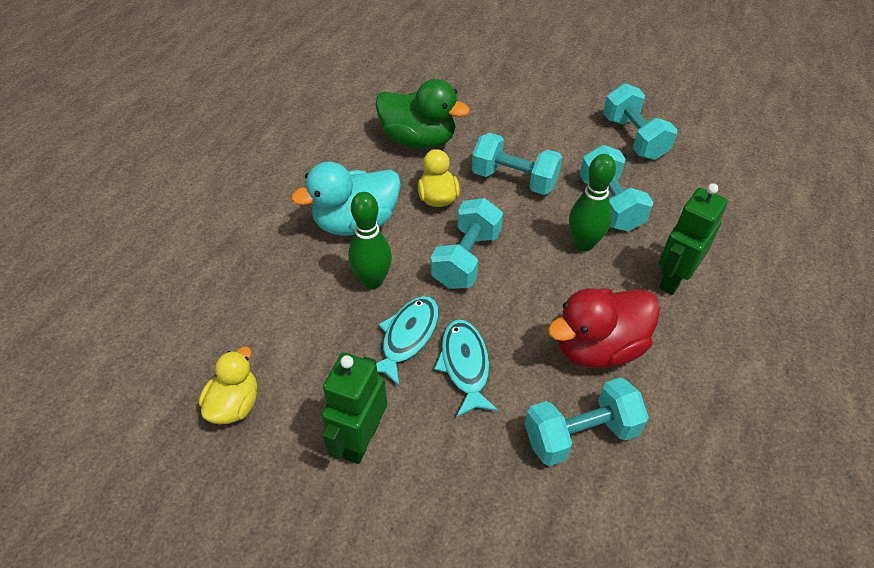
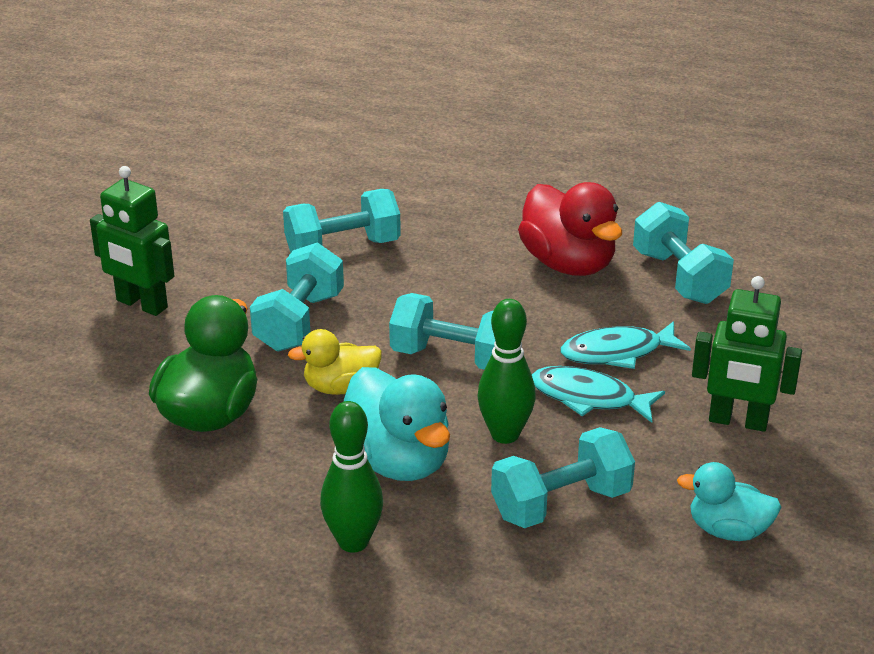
camera: 95 degrees left, 15 degrees down
yellow duck [199,347,257,424] -> turquoise duck [677,462,781,541]
green bowling pin [569,154,616,251] -> green bowling pin moved to [320,401,383,553]
turquoise dumbbell [603,83,677,160] -> turquoise dumbbell moved to [491,427,635,528]
green robot [659,183,728,295] -> green robot moved to [90,166,174,316]

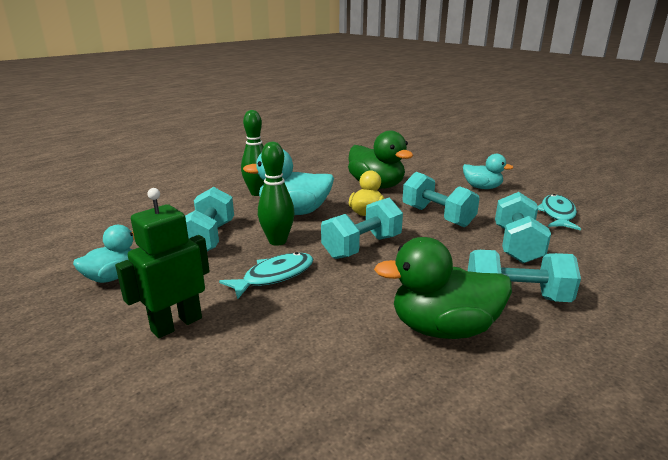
camera: 120 degrees right, 10 degrees down
green robot [90,166,174,316] -> turquoise duck [463,154,514,189]
red duck [518,182,622,276] -> green duck [374,237,512,339]
turquoise fish [560,321,691,369] -> turquoise fish moved to [538,194,581,230]
turquoise dumbbell [633,202,734,304] -> turquoise dumbbell moved to [468,250,581,302]

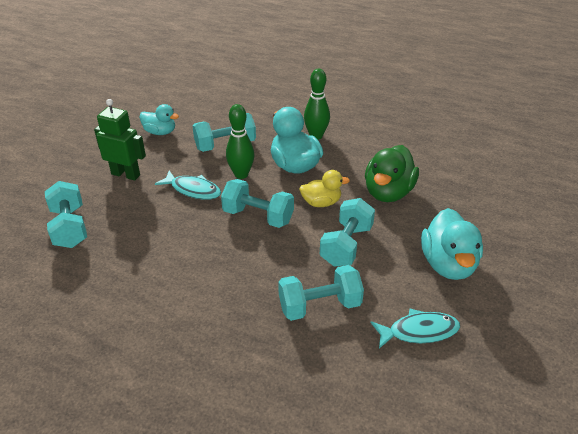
camera: 65 degrees right, 15 degrees up
green duck [374,237,512,339] -> none
turquoise duck [463,154,514,189] -> turquoise duck [421,208,483,280], size x1.63
turquoise dumbbell [468,250,581,302] -> turquoise dumbbell moved to [45,181,87,248]

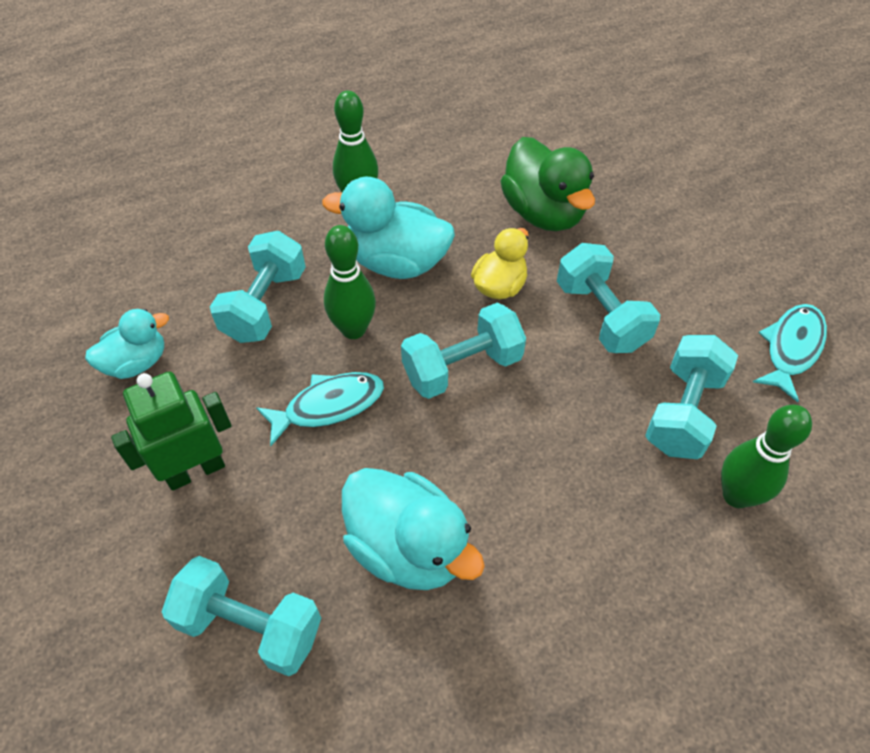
camera: 50 degrees left, 15 degrees up
turquoise duck [421,208,483,280] -> turquoise duck moved to [342,468,485,590]
none -> green bowling pin [721,405,812,508]

